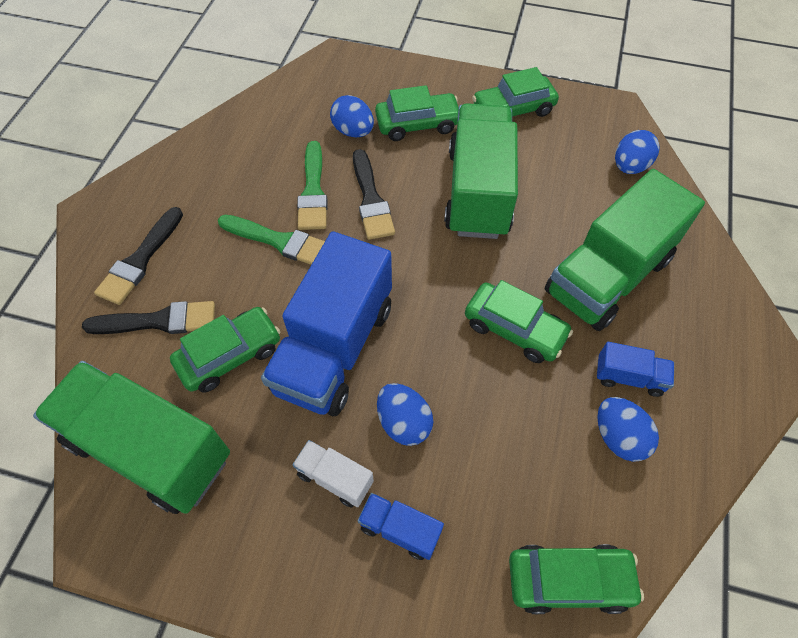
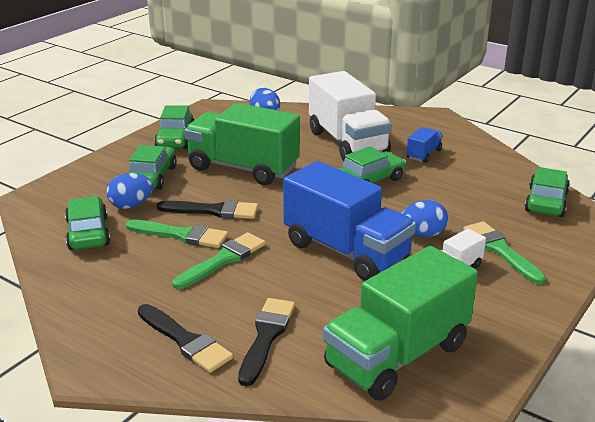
camera: 70 degrees left, 30 degrees down
green car [170,307,280,393] -> green car moved to [65,196,110,250]
blue truck [358,493,444,560] -> green brush [463,221,546,284]
green truck [545,169,705,331] -> white truck [309,71,392,161]
blue egg [597,397,659,462] -> none

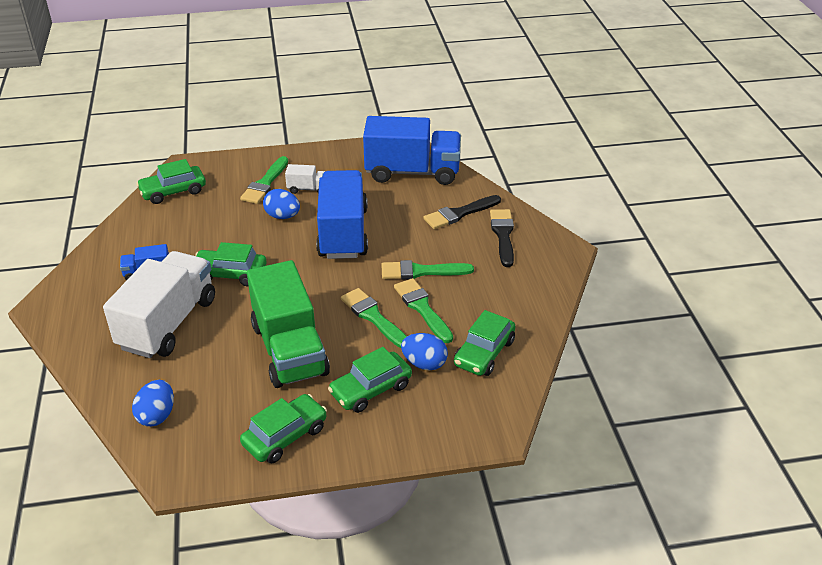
camera: 135 degrees left, 10 degrees up
black brush [157,200,258,219] -> green brush [341,288,407,348]
green truck [323,246,478,401] -> blue truck [363,116,461,185]

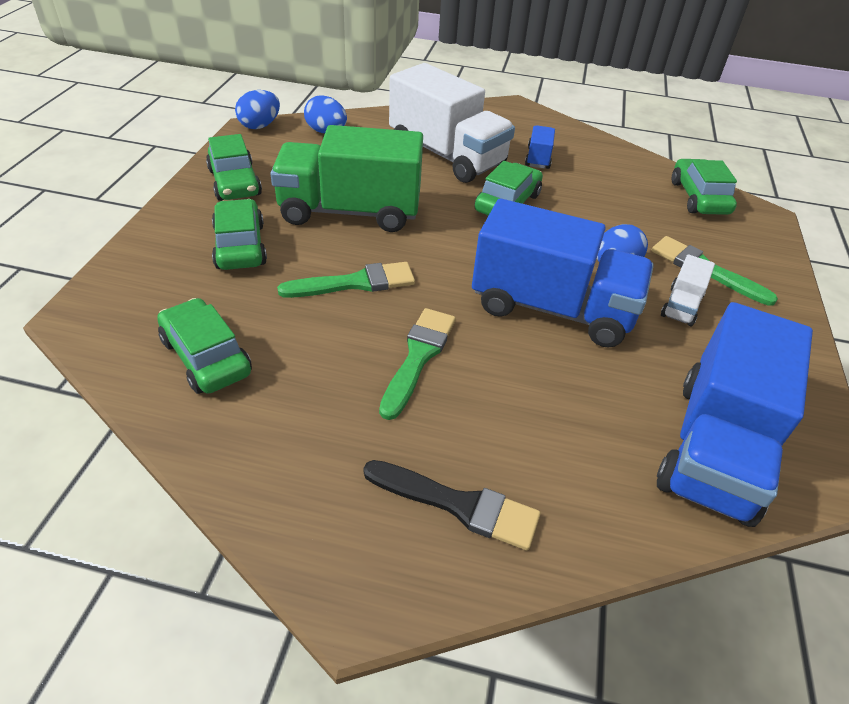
camera: 110 degrees right, 5 degrees up
green brush [394,278,453,343] -> none
blue egg [401,333,448,370] -> blue egg moved to [235,90,280,129]
black brush [423,195,501,229] -> none

